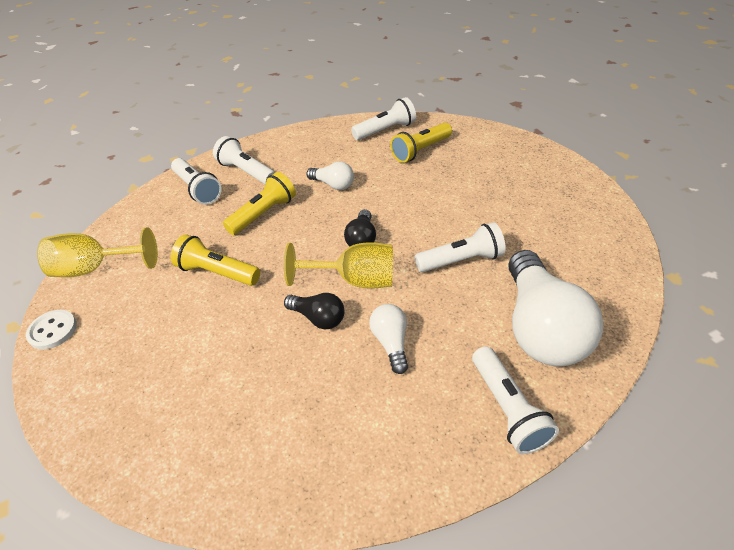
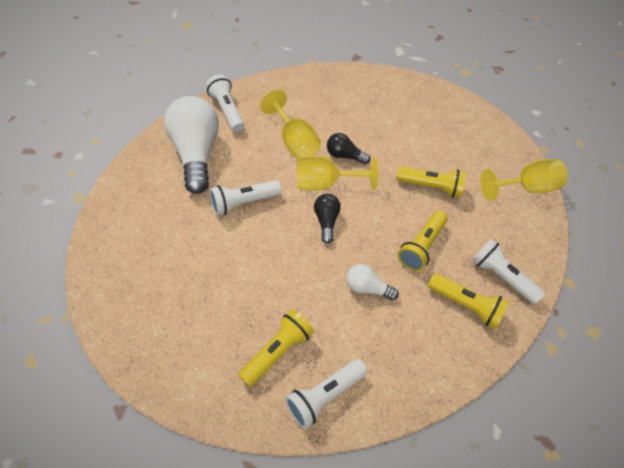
camera: 165 degrees right, 10 degrees up
white button [26,310,77,350] -> none
white flashlight [213,136,275,184] -> yellow flashlight [428,273,509,329]
white light bulb [369,304,408,374] -> yellow goblet [260,89,321,159]

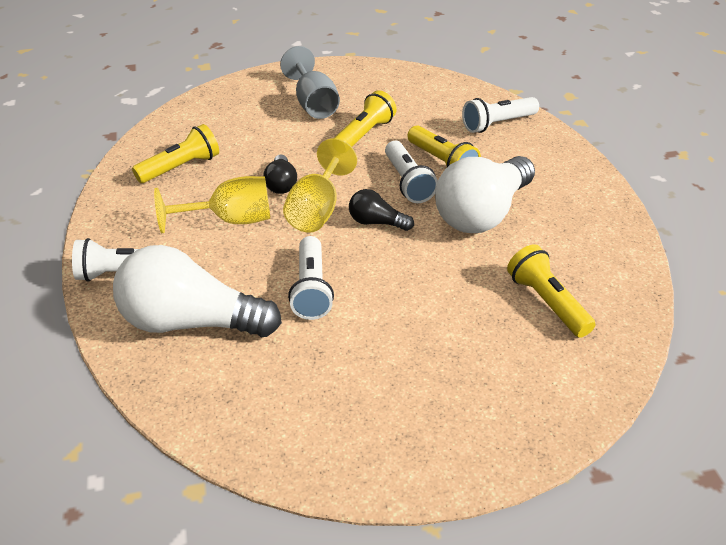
camera: 65 degrees left, 15 degrees down
white flashlight [285,359,367,429] -> white flashlight moved to [385,141,438,203]
black light bulb [327,133,371,165] -> black light bulb turned 45 degrees counterclockwise [263,154,297,194]
white light bulb [346,264,399,301] -> white light bulb [435,156,535,233], size x2.11
yellow flashlight [428,273,509,329] -> yellow flashlight moved to [132,124,219,183]
yellow goblet [480,159,568,201] -> none
none -> grey goblet [280,46,340,119]

